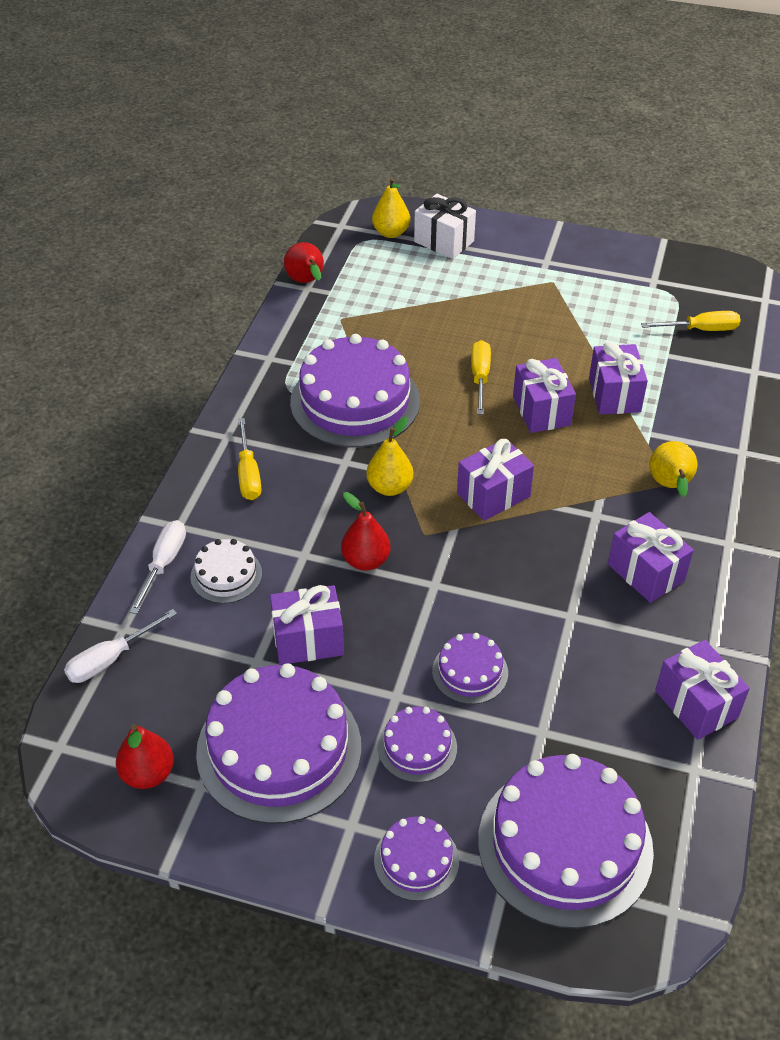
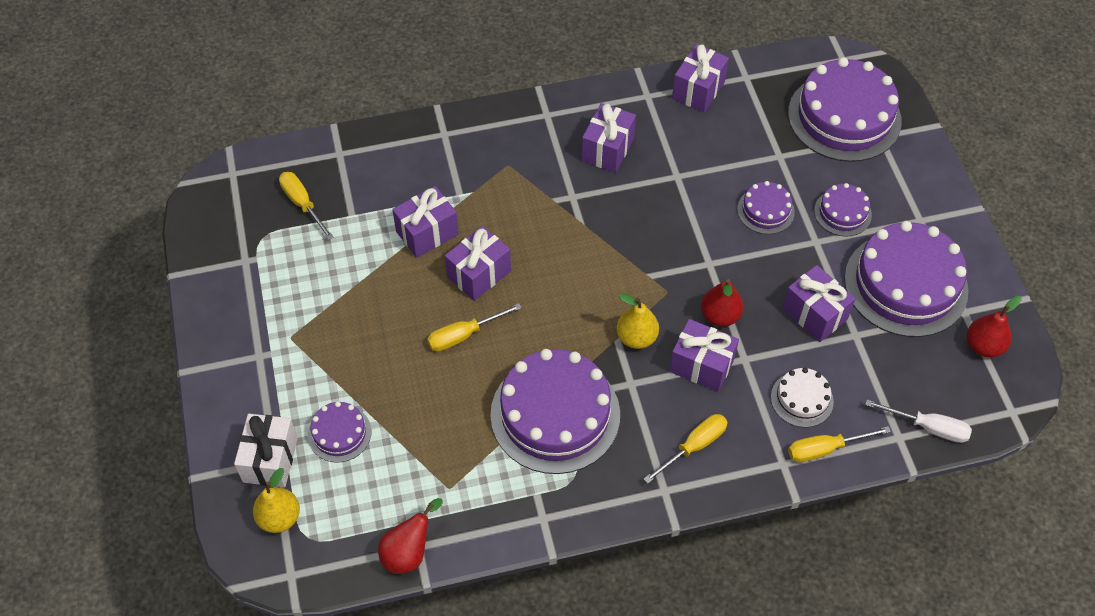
camera: 120 degrees left, 10 degrees up
white screwdriver [130,520,186,614] -> yellow screwdriver [788,426,891,462]
purple cake [374,816,459,901] -> purple cake moved to [308,401,371,463]
purple gift [457,439,534,521] -> purple gift moved to [669,319,739,392]
yellow pear [650,441,697,497] -> none

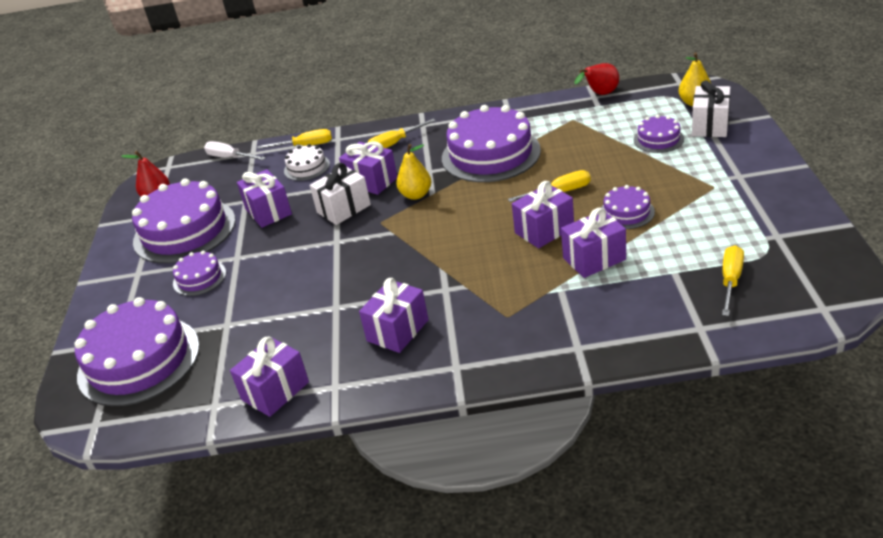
camera: 165 degrees left, 20 degrees down
yellow screwdriver [279,172,334,240] -> yellow screwdriver turned 135 degrees counterclockwise [722,245,744,316]
red pear [701,279,743,327] -> white gift [310,163,371,225]
purple cake [737,181,795,234] -> purple cake moved to [601,185,655,229]

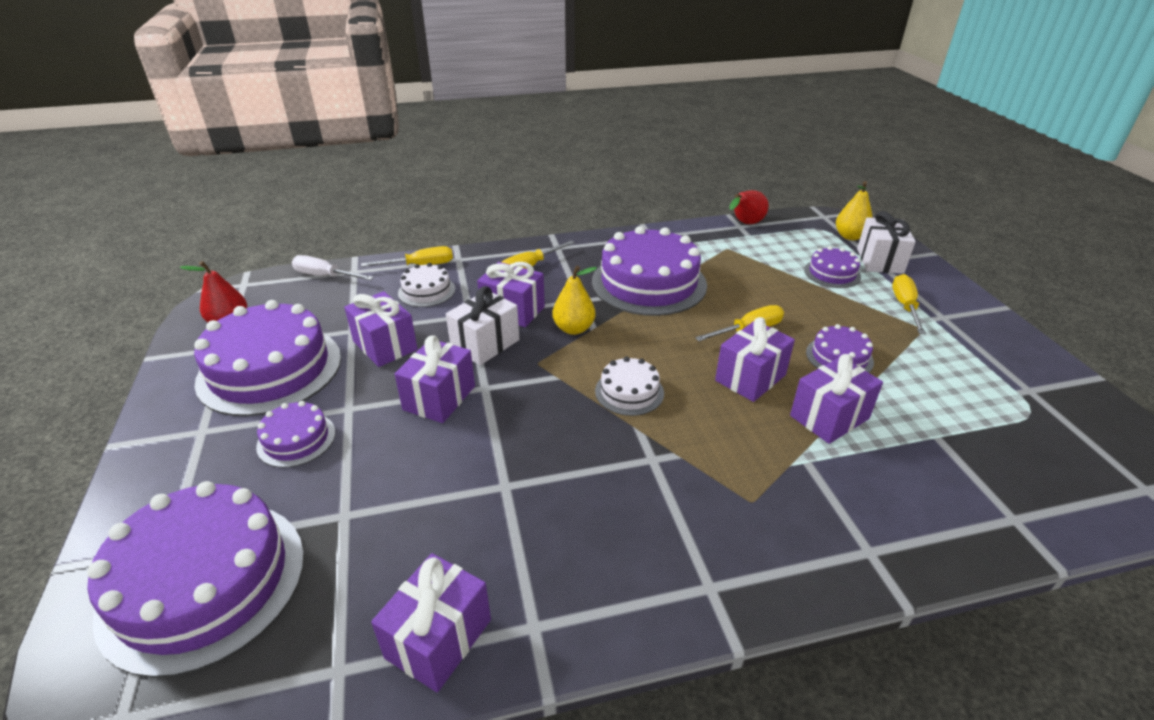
camera: 15 degrees left, 0 degrees up
purple gift [359,278,429,353] -> purple gift moved to [395,335,475,423]
yellow screwdriver [722,245,744,316] -> yellow screwdriver moved to [892,274,926,334]
none -> white cake [595,357,664,416]

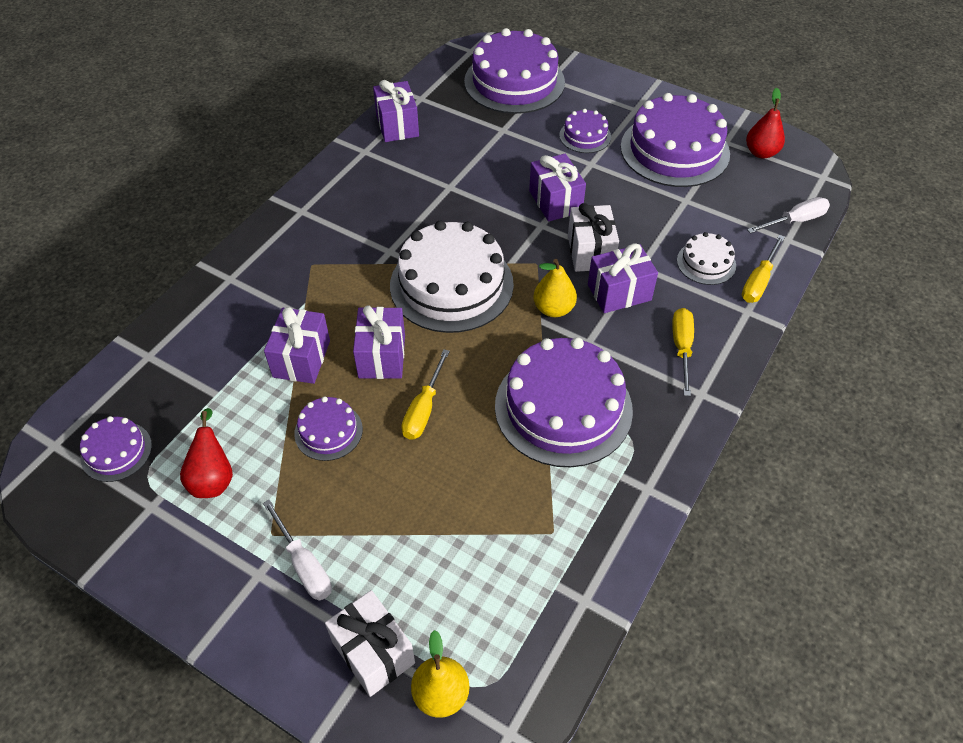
camera: 135 degrees right, 15 degrees up
purple gift [344,291,418,367] -> none
white cake [595,357,664,416] -> white cake [390,220,514,333], size x2.06
red pear [729,190,769,224] -> red pear moved to [180,408,233,498]
purple cake [804,246,861,288] -> purple cake moved to [80,416,152,482]
yellow screwdriver [892,274,926,334] -> white screwdriver [263,499,332,601]

